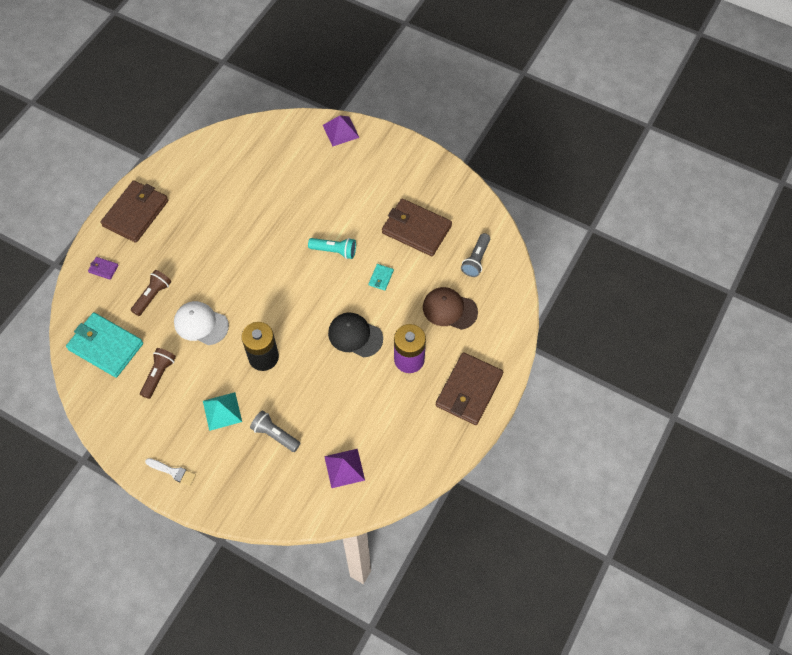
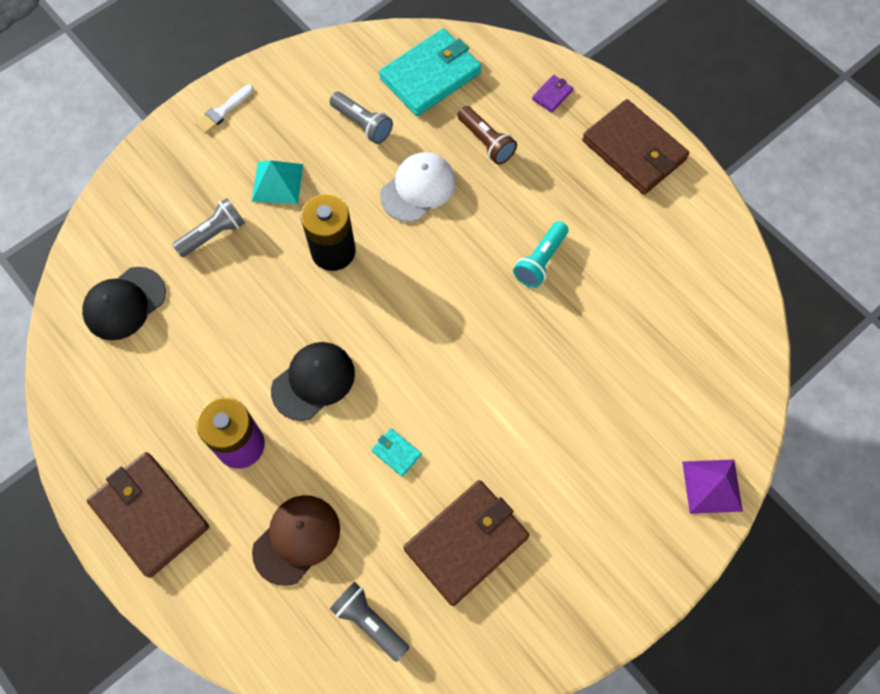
camera: 110 degrees right, 5 degrees up
brown flashlight [140,348,176,399] -> grey flashlight [329,92,393,144]
turquoise flashlight [308,238,356,259] -> turquoise flashlight moved to [513,221,568,288]
purple pyramid [324,449,365,488] -> black cap [82,267,166,340]

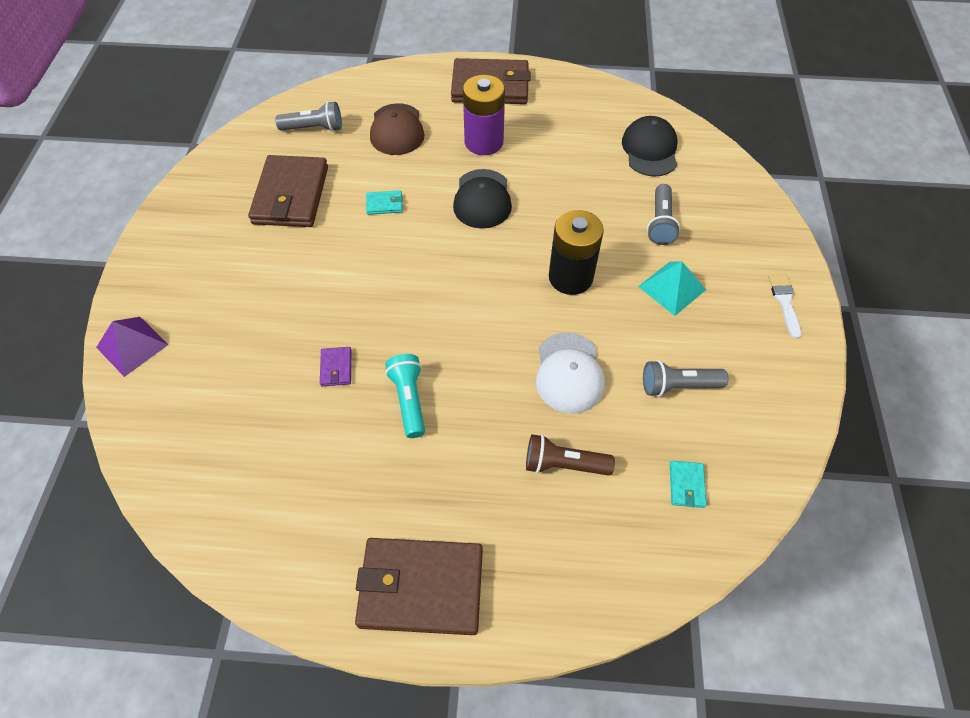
camera: 135 degrees right, 10 degrees down
turquoise wallet [379,28,482,116] -> turquoise wallet [670,461,707,508], size x0.42
purple wallet [532,75,573,113] -> purple wallet moved to [320,347,351,386]

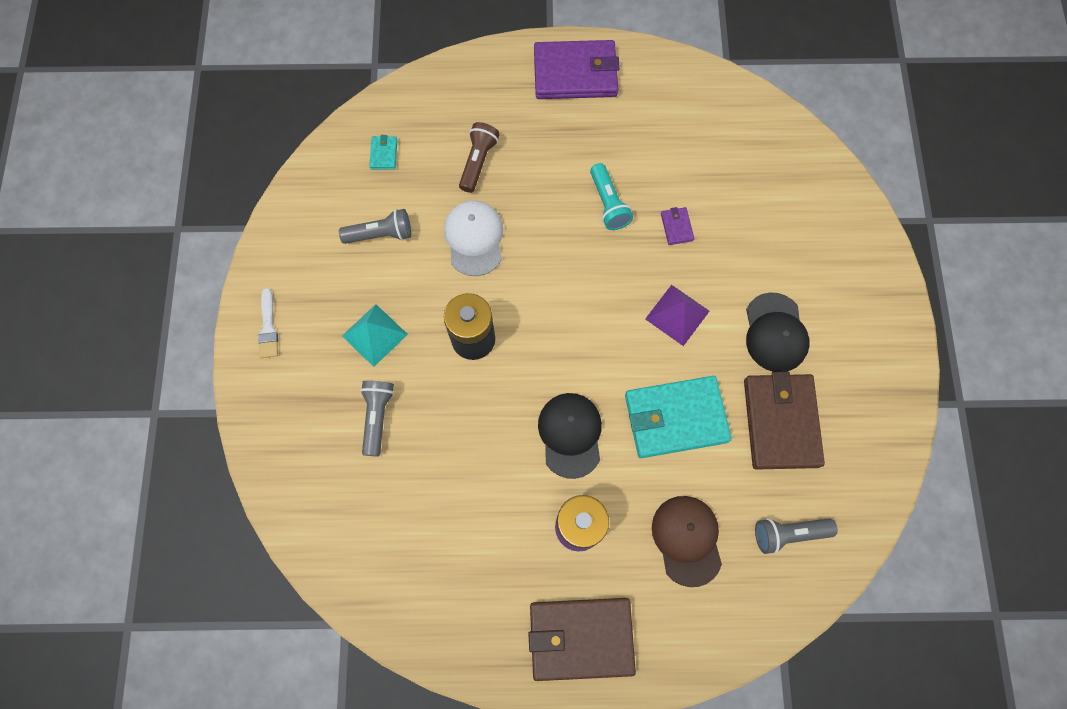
camera: 175 degrees right, 15 degrees up
purple pyramid [96,317,168,377] -> purple pyramid moved to [645,285,710,346]
brown wallet [355,538,483,635] -> purple wallet [534,40,620,99]
turquoise wallet [366,190,403,215] -> turquoise wallet [625,376,732,458], size x2.41
brown flashlight [526,434,615,476] -> brown flashlight turned 75 degrees counterclockwise [459,122,500,193]
black cap [622,116,677,177] -> black cap moved to [746,292,810,372]

